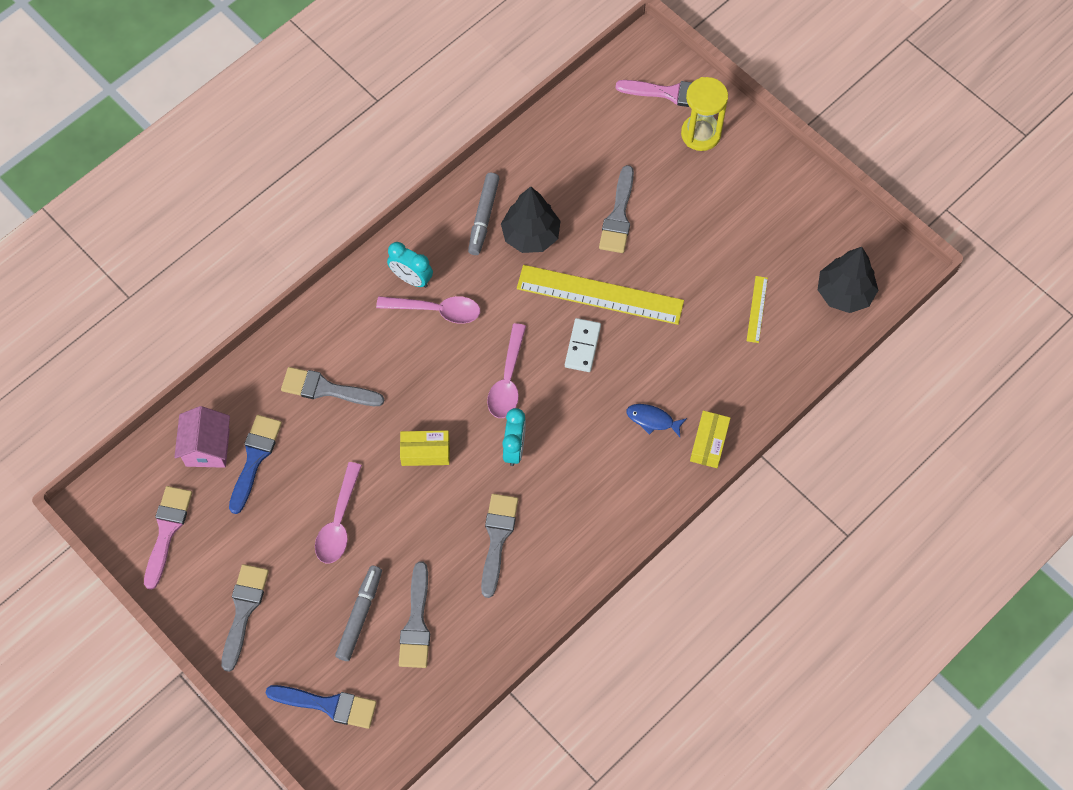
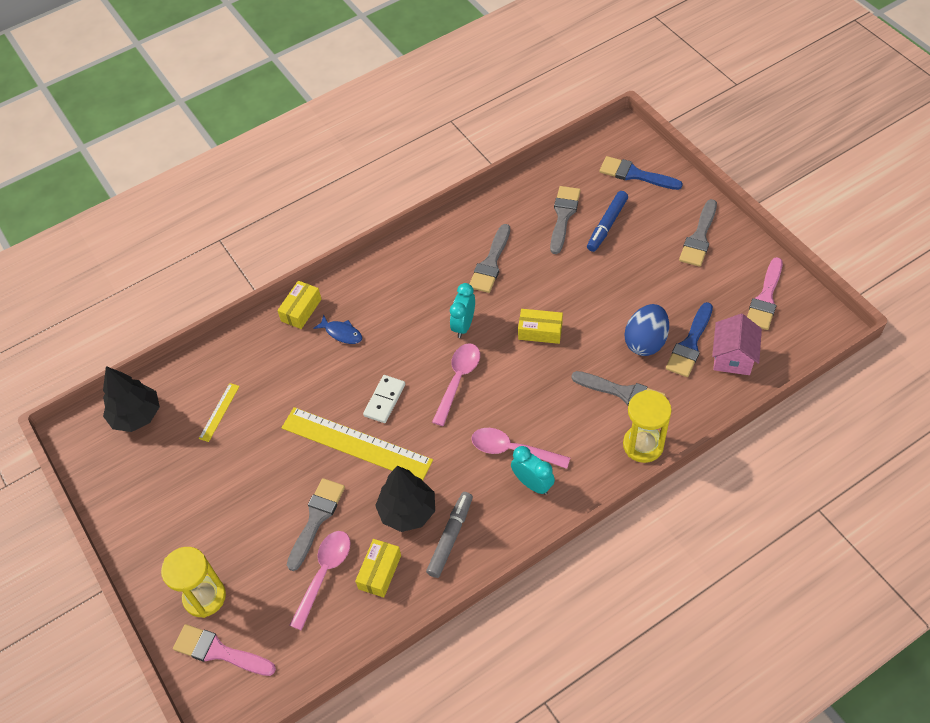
camera: 165 degrees left, 10 degrees down
pink spoon [315,462,362,563] -> pink spoon moved to [289,531,351,631]
grey marker [335,566,382,661] -> blue marker [587,191,628,252]
none -> yellow box [355,539,401,597]
none -> yellow hourglass [623,390,672,463]
none -> blue egg [624,304,669,356]

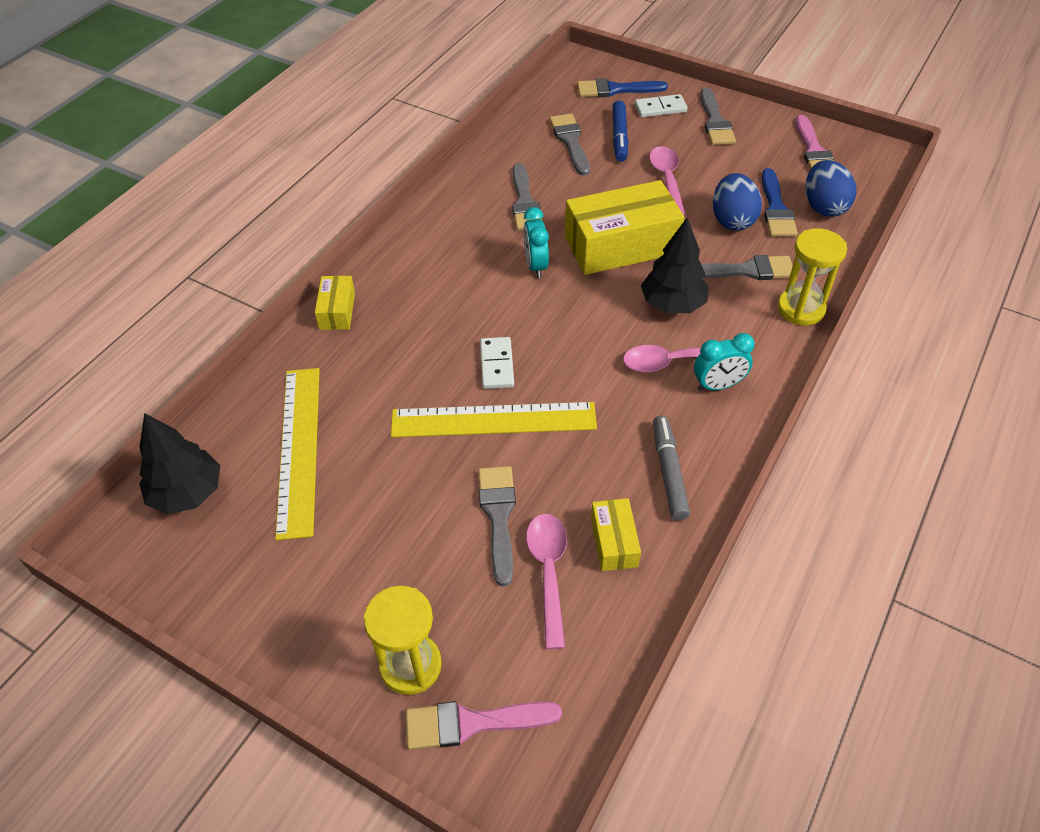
camera: 30 degrees left, 5 degrees down
yellow ruler [199,383,240,442] -> yellow ruler [275,368,320,540], size x2.26
blue fish [313,315,362,344] -> none
black tree [375,466,435,532] -> black tree moved to [641,218,709,313]
pink spoon [432,343,480,426] -> pink spoon moved to [649,146,686,217]
turquoise clock [511,446,555,495] -> turquoise clock turned 150 degrees clockwise [694,333,755,391]
yellow box [518,309,563,344] -> yellow box [565,180,685,275], size x2.06
pink house [712,314,762,375] -> blue egg [805,160,856,217]
none -> white domino [635,94,688,117]

